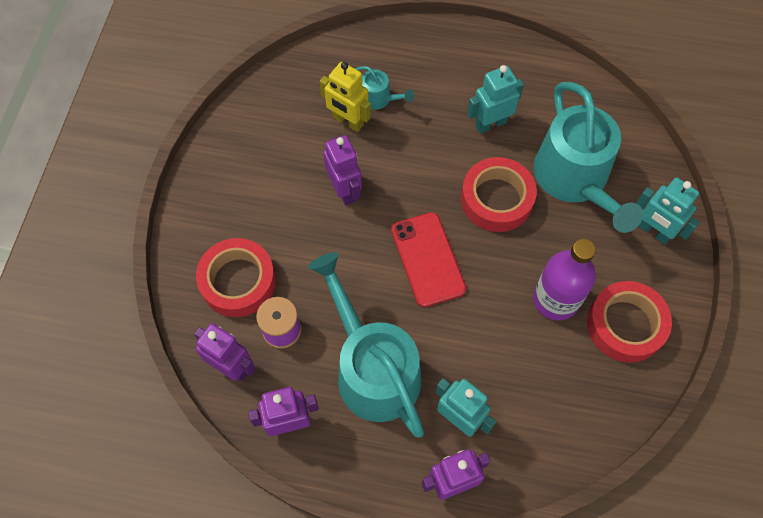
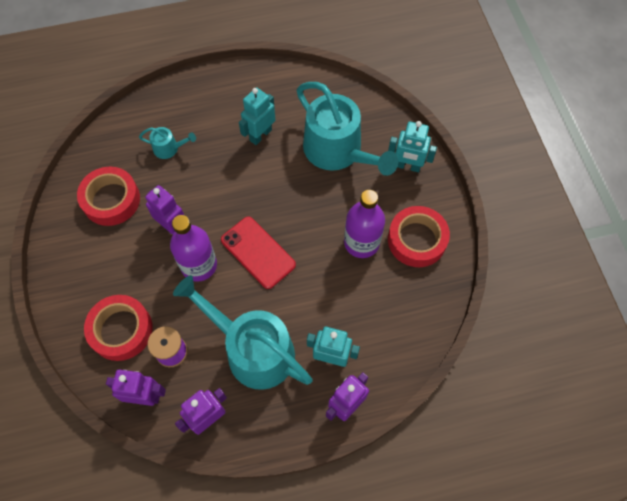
camera: 25 degrees left, 0 degrees up
yellow robot [320,62,371,132] -> none
red tape [461,157,537,232] -> red tape moved to [77,167,140,226]
none -> purple bottle [170,215,217,282]

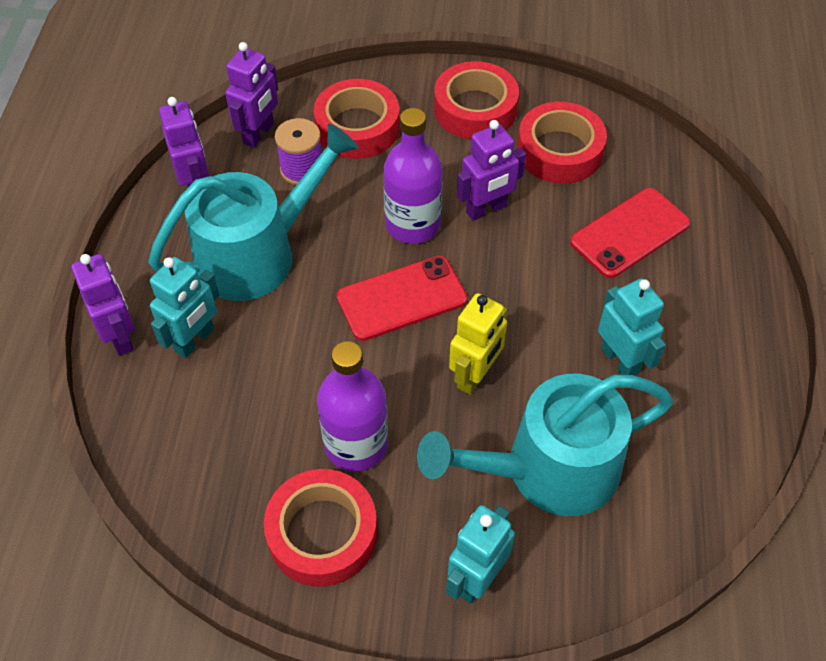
camera: 110 degrees right, 10 degrees down
turquoise watering can [139,127,196,159] -> red phone [570,188,690,278]
none -> red tape [434,61,519,139]
none -> yellow robot [449,293,507,395]

